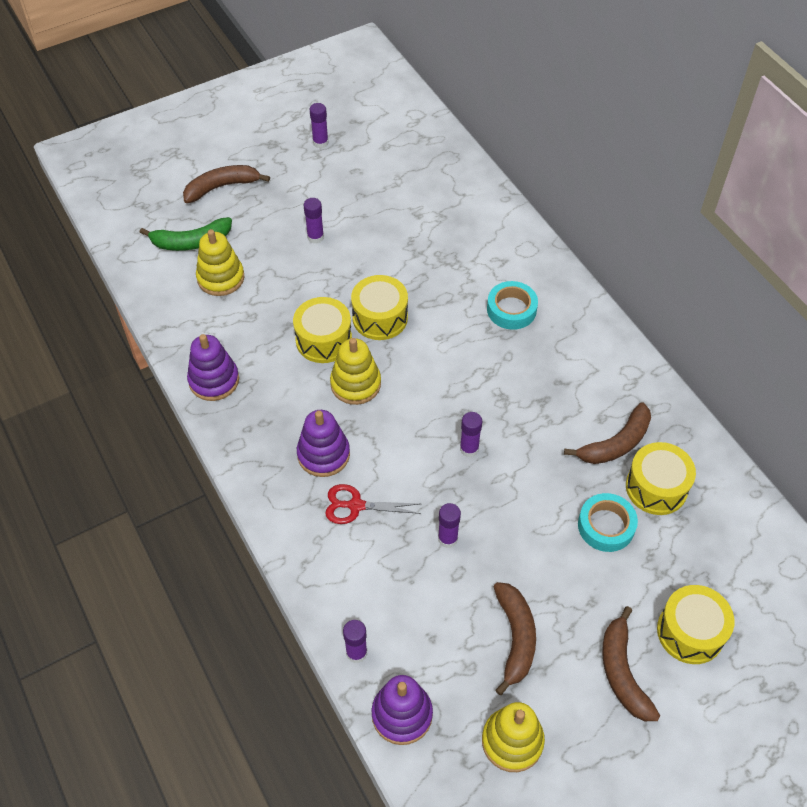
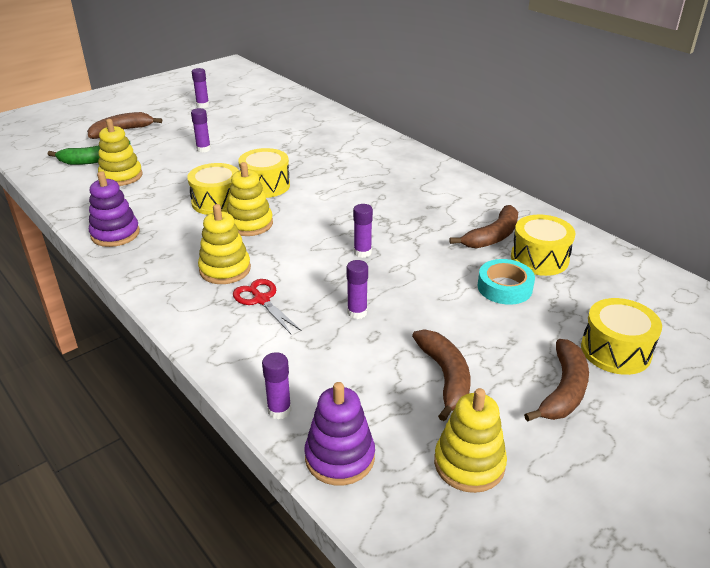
camera: 10 degrees left, 20 degrees down
purple stacking toy [297,410,350,477] -> yellow stacking toy [198,204,251,284]
red scissors [325,484,421,524] -> red scissors turned 60 degrees clockwise [233,279,302,334]
turquoise tape [487,281,538,330] -> none
brown banana [602,606,660,721] -> brown banana turned 135 degrees counterclockwise [524,339,589,422]

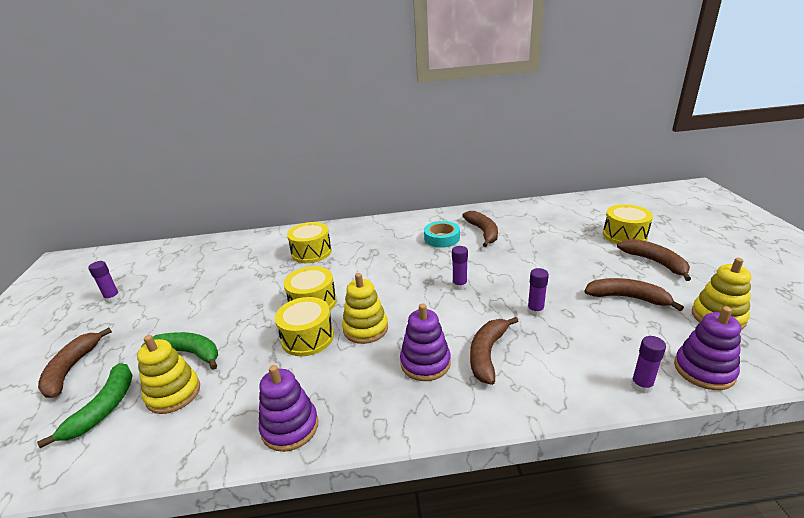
camera: 55 degrees left, 5 degrees down
purple glue stick [191,108,211,153] -> none
yellow stacking toy [198,204,251,284] -> purple stacking toy [400,303,451,381]
red scissors [233,279,302,334] -> brown banana [470,317,518,385]
turquoise tape [477,259,535,305] -> turquoise tape moved to [424,221,460,248]
yellow drum [511,214,575,276] -> yellow drum moved to [287,222,332,263]
none -> green banana [141,332,218,370]

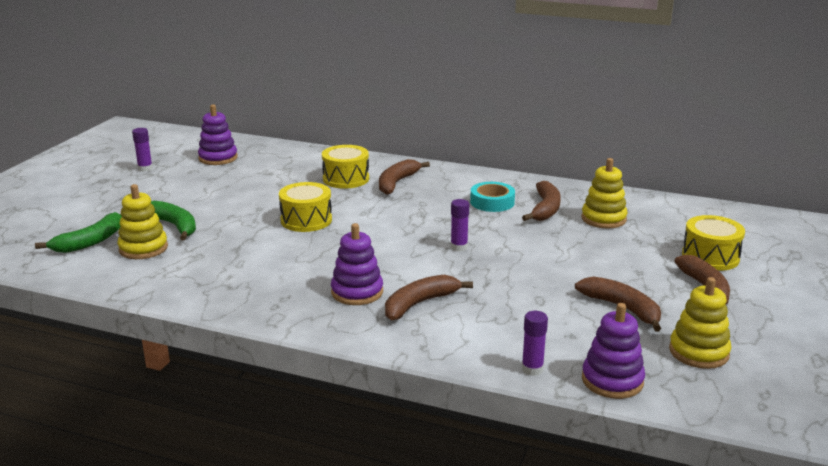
camera: 25 degrees right, 5 degrees down
brown banana [38,328,112,398] -> brown banana moved to [379,159,430,195]
purple stacking toy [259,365,318,452] -> purple stacking toy moved to [198,104,238,165]
yellow drum [275,297,334,356] -> none
yellow stacking toy [342,273,388,344] -> yellow stacking toy moved to [581,158,628,229]
purple glue stick [527,268,549,317] -> none

